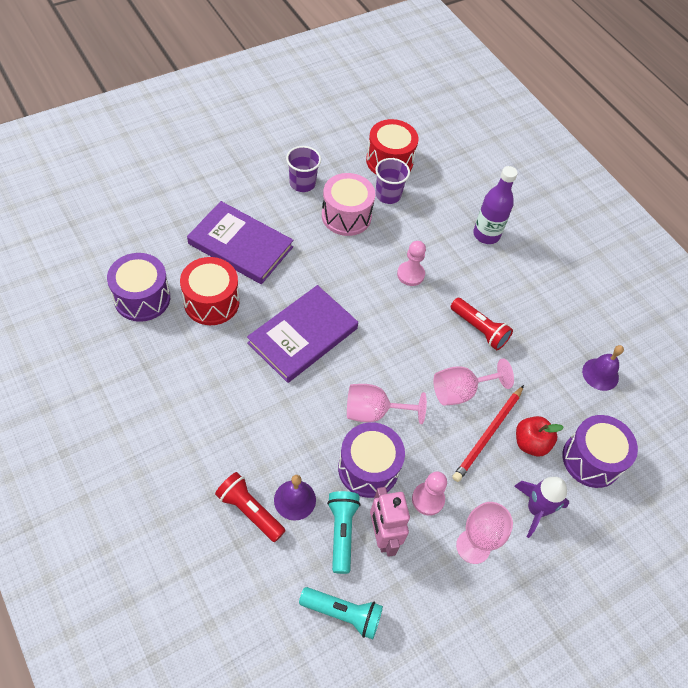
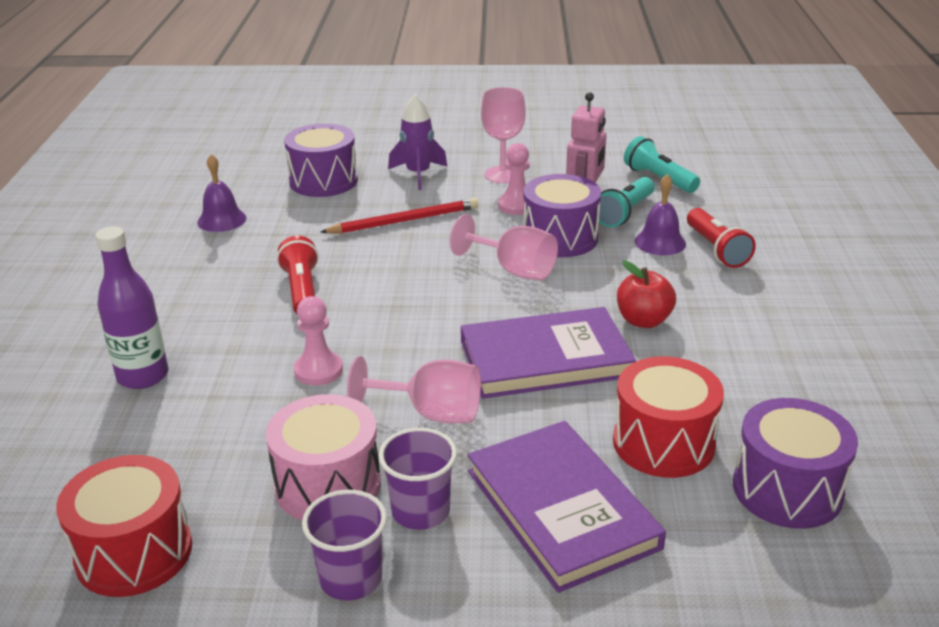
camera: 140 degrees left, 25 degrees down
purple cup [375,158,410,204] -> purple cup moved to [379,428,457,530]
pink goblet [433,358,514,406] -> pink goblet moved to [347,356,481,423]
red apple [516,416,564,456] -> red apple moved to [617,260,676,328]

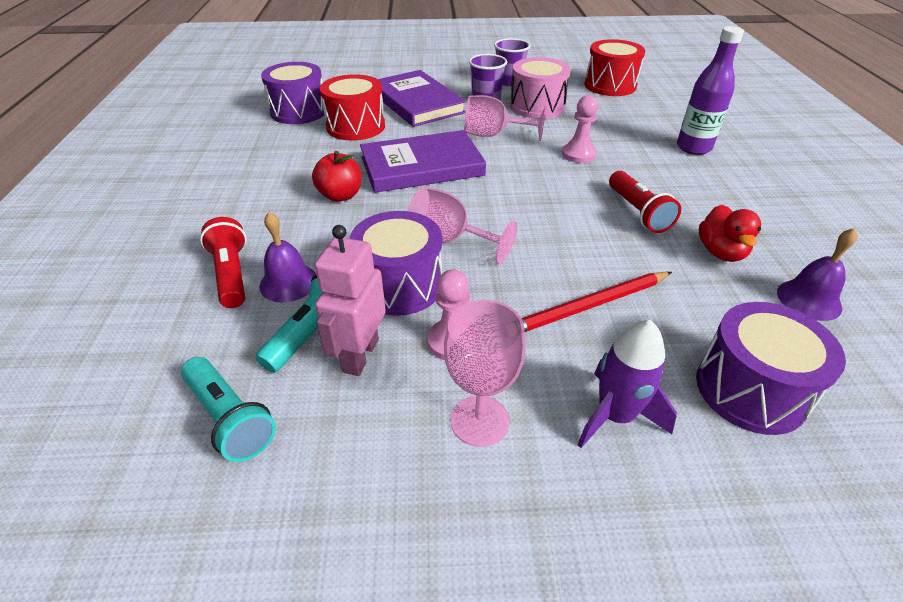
camera: 175 degrees right, 10 degrees up
none -> red duck [699,205,761,262]

